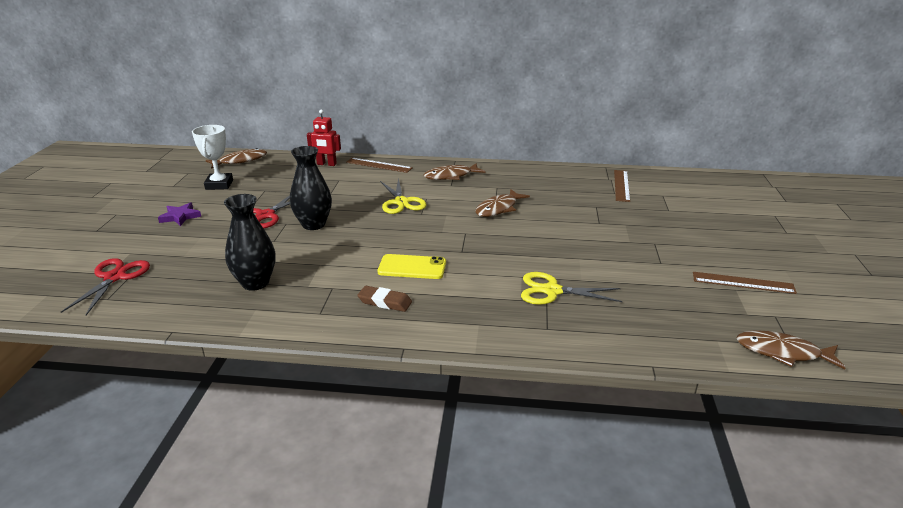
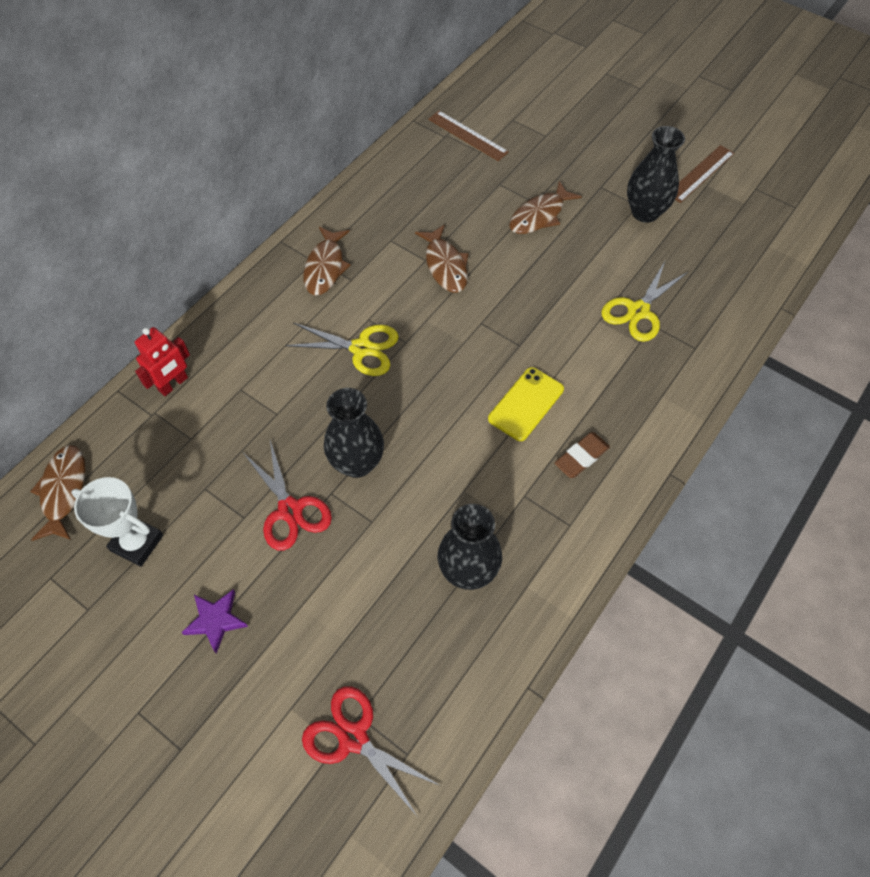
camera: 60 degrees left, 30 degrees up
brown ruler [346,157,413,173] -> none
brown fish [736,330,845,369] -> brown fish moved to [509,181,582,234]
none -> black vase [627,126,685,223]

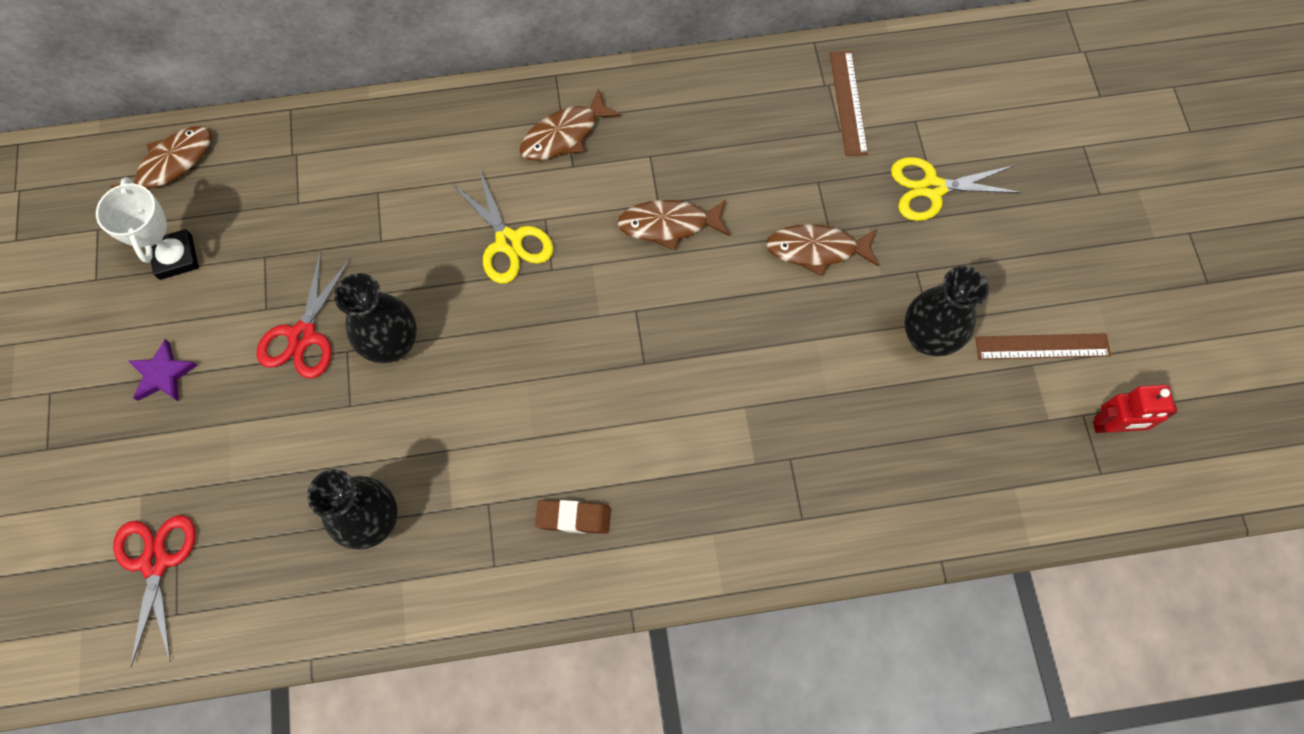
camera: 45 degrees right, 10 degrees up
red robot [135,327,190,396] -> red robot moved to [1093,385,1177,433]
brown fish [415,225,469,293] -> brown fish turned 60 degrees clockwise [617,200,729,251]
yellow phone [488,367,564,441] -> none
yellow scissors [601,261,689,342] -> yellow scissors moved to [891,157,1023,221]

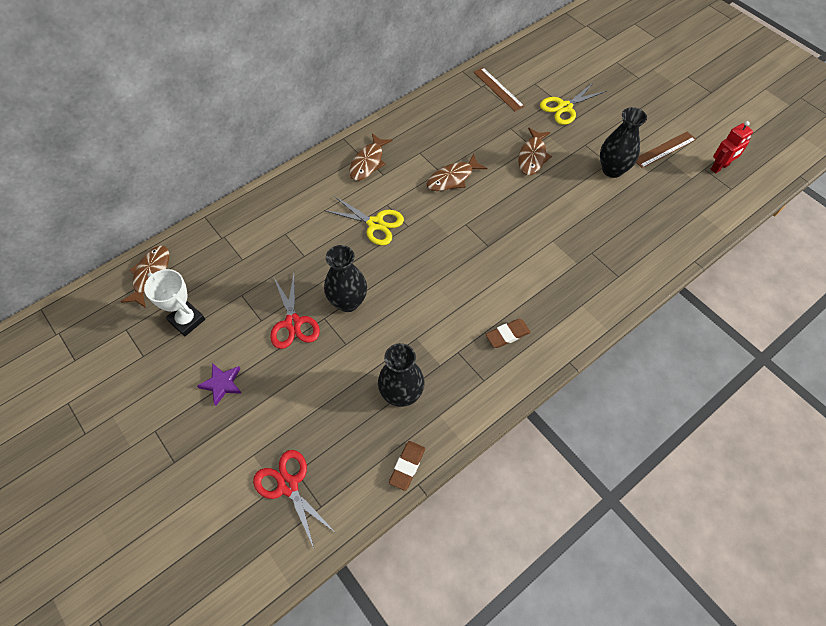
camera: 30 degrees left, 10 degrees down
brown fish [766,224,879,276] -> brown fish turned 45 degrees counterclockwise [518,128,552,175]
none -> brown eraser [389,441,425,491]

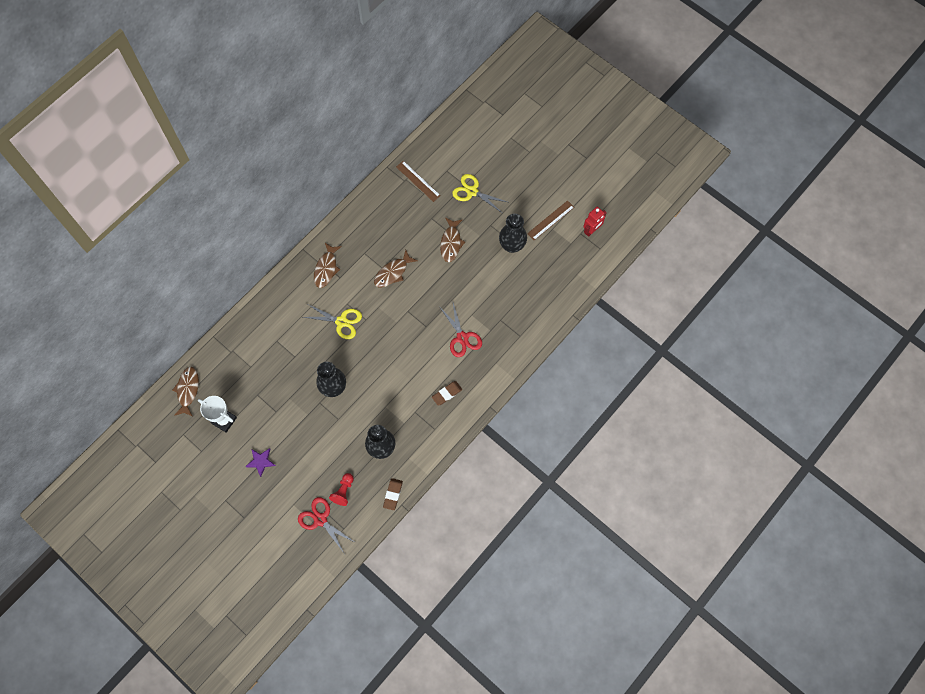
camera: 10 degrees left, 10 degrees up
red scissors [270,274,320,349] -> red scissors moved to [440,303,482,357]
yellow scissors [540,82,606,125] -> yellow scissors turned 75 degrees clockwise [452,174,507,213]
none -> red pawn [329,473,354,506]

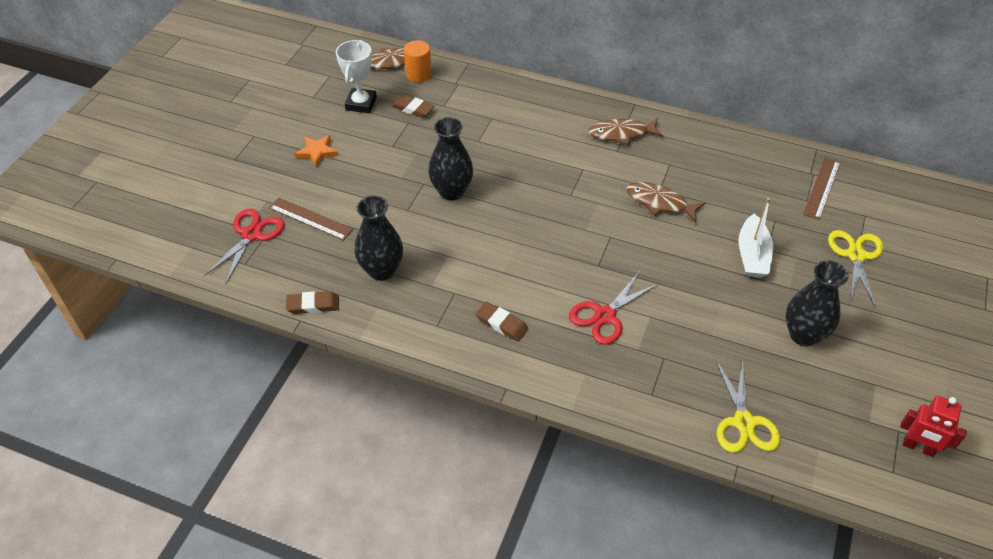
camera: 70 degrees right, 20 degrees down
purple star [245,448,276,477] -> orange star [295,135,338,168]
yellow scissors [303,304,362,339] -> yellow scissors moved to [716,358,780,452]
red pawn [329,473,354,506] -> none
brown fish [440,218,465,262] -> white boat [739,198,773,278]
brown ruler [527,200,574,240] -> brown ruler moved to [269,198,353,241]
none -> brown eraser [391,94,434,118]
none -> orange cylinder [404,40,432,83]

